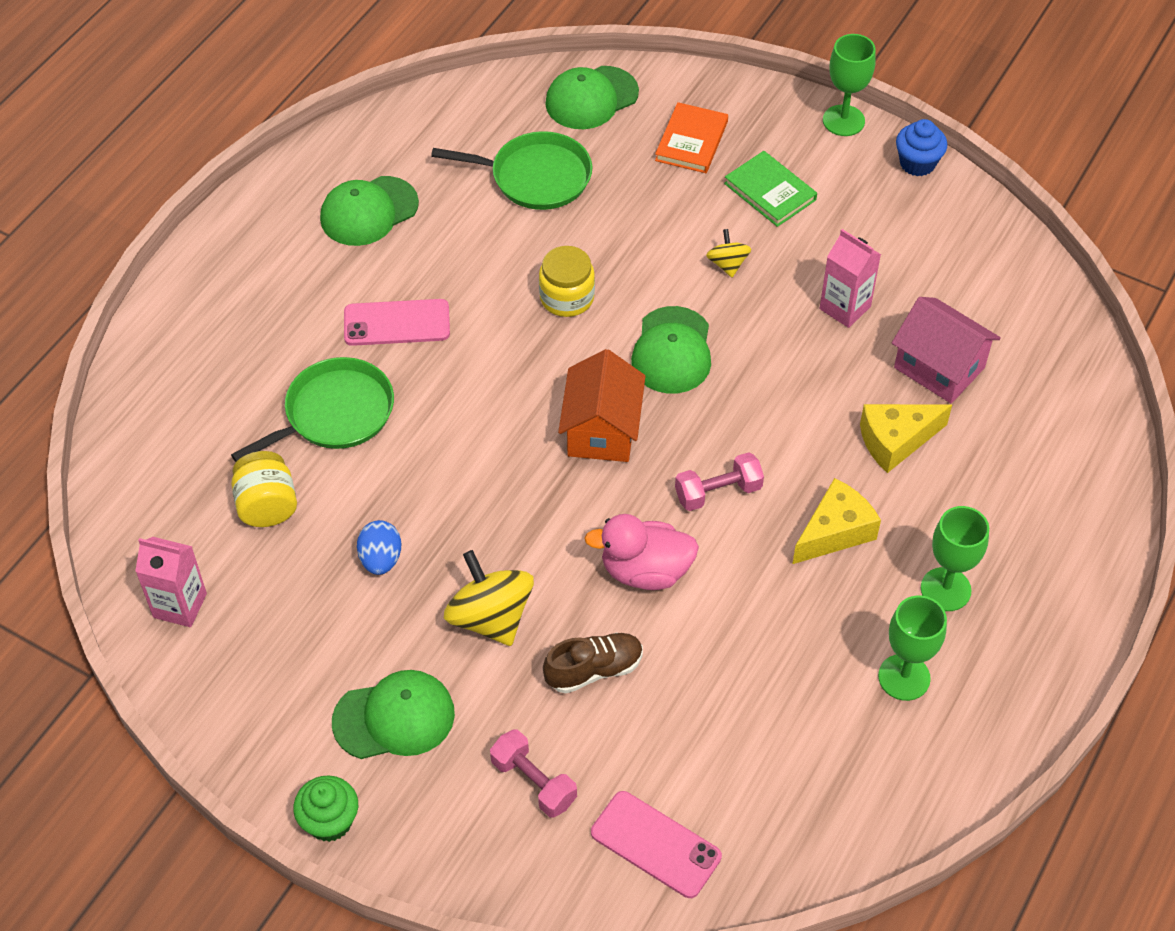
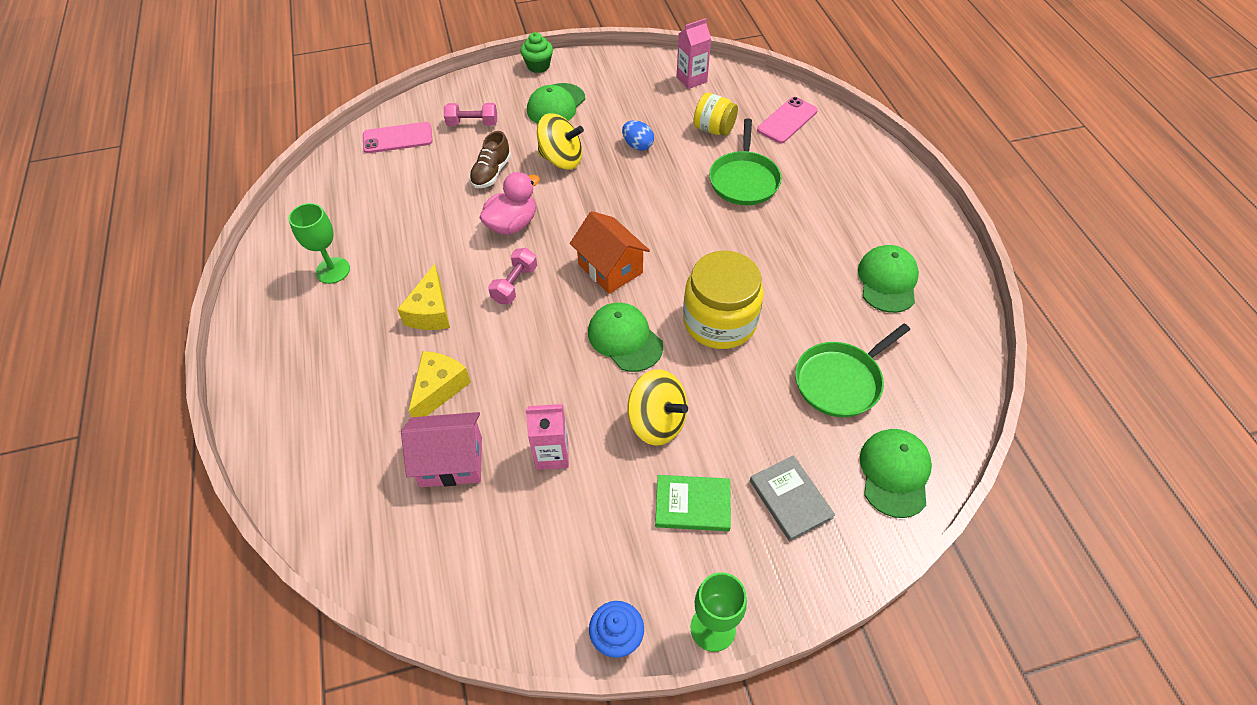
camera: 135 degrees right, 0 degrees up
pink phone [344,299,450,346] -> pink phone moved to [757,97,818,143]
yellow jar [539,246,595,317] -> yellow jar [683,251,764,349], size x1.72
orange book [655,102,728,173] -> grey book [750,455,835,542]
yellow spinning top [706,229,751,277] -> yellow spinning top [628,369,688,446], size x1.89
green goblet [921,506,989,611] -> none

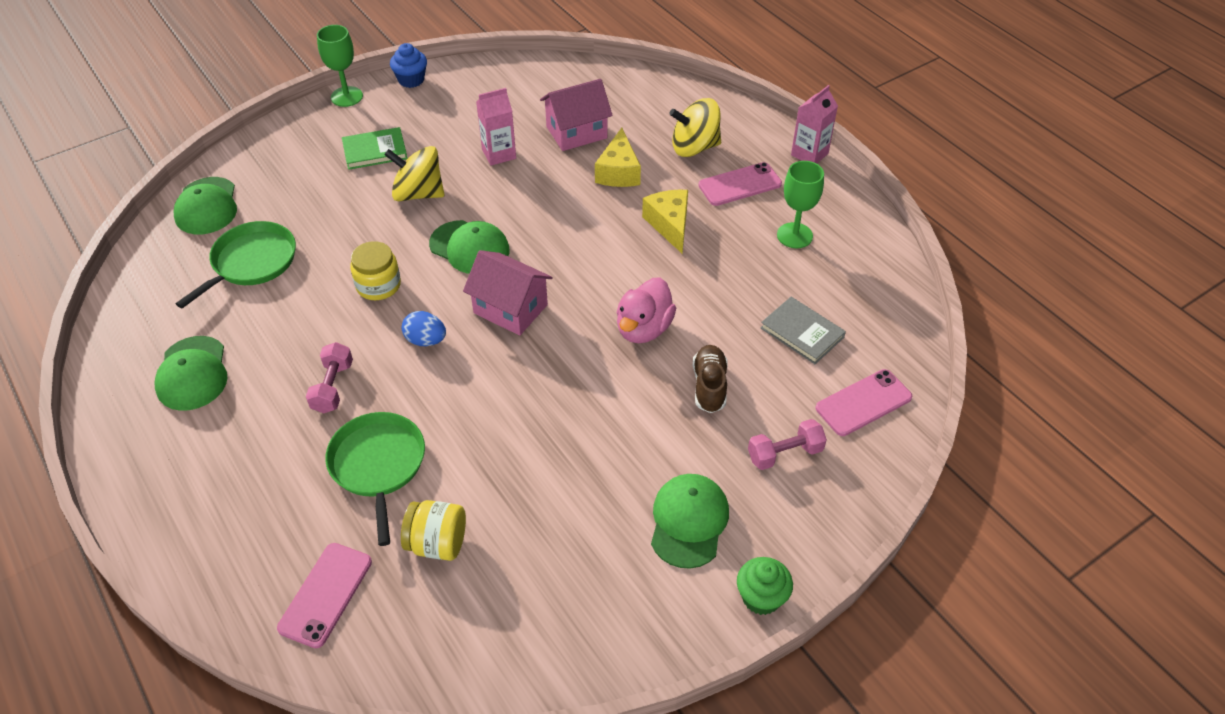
camera: 160 degrees right, 5 degrees down
pink dumbbell [488,248,537,304] -> pink dumbbell moved to [306,342,353,413]
yellow spinning top [537,113,584,169] -> yellow spinning top moved to [669,98,721,157]
orange house [570,211,650,294] -> pink house [463,250,553,336]
blue egg [622,121,654,151] -> blue egg moved to [402,311,446,346]
pink carton [677,18,711,89] -> pink carton moved to [791,85,838,164]
yellow jar [683,251,764,349] -> yellow jar [350,241,401,300], size x0.58
grey book [750,455,835,542] -> grey book moved to [761,297,846,364]
none -> pink phone [698,162,782,206]

